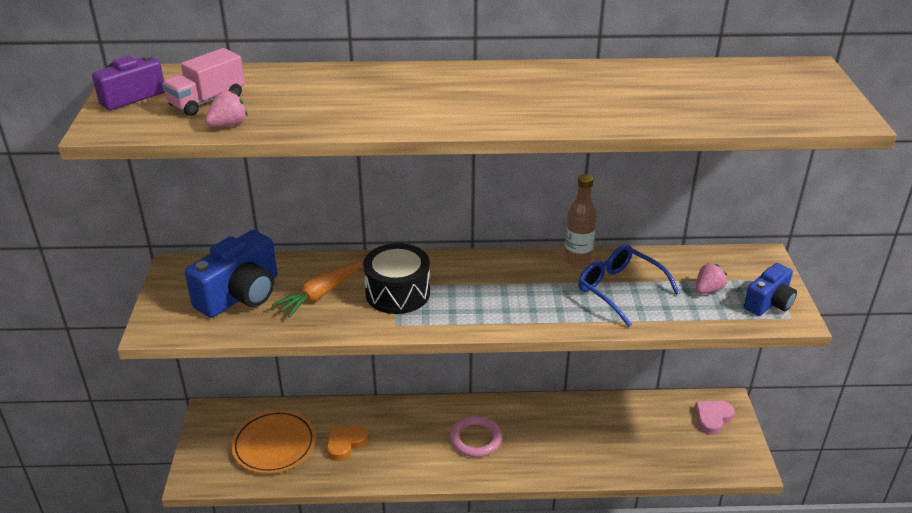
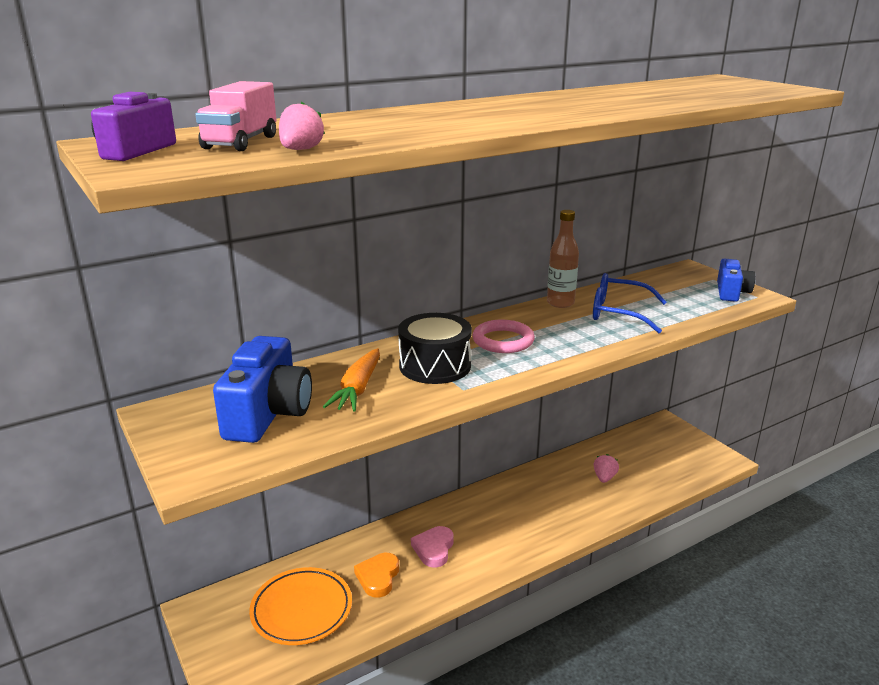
camera: 30 degrees left, 10 degrees down
pink ring [450,416,502,457] -> pink ring moved to [473,320,535,353]
pink heart [695,401,735,435] -> pink heart moved to [411,526,454,568]
pink strawberry [696,264,727,294] -> pink strawberry moved to [594,454,619,483]

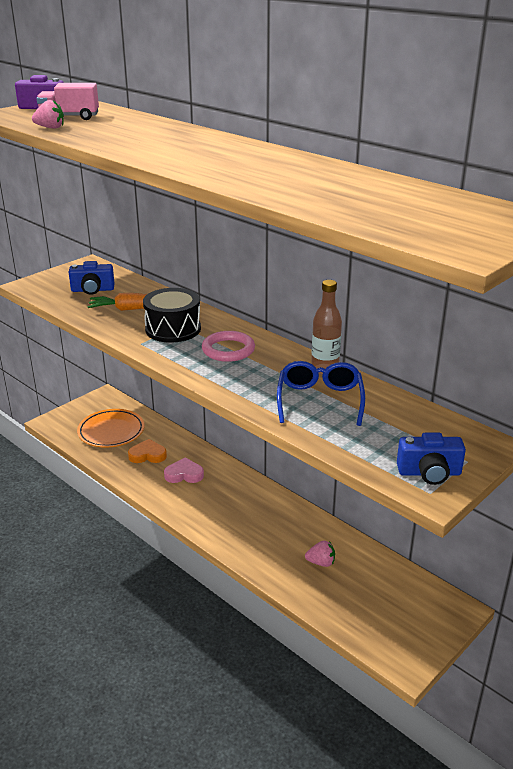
camera: 75 degrees right, 5 degrees up
blue camera [213,336,312,443] -> blue camera [69,261,115,295], size x0.61

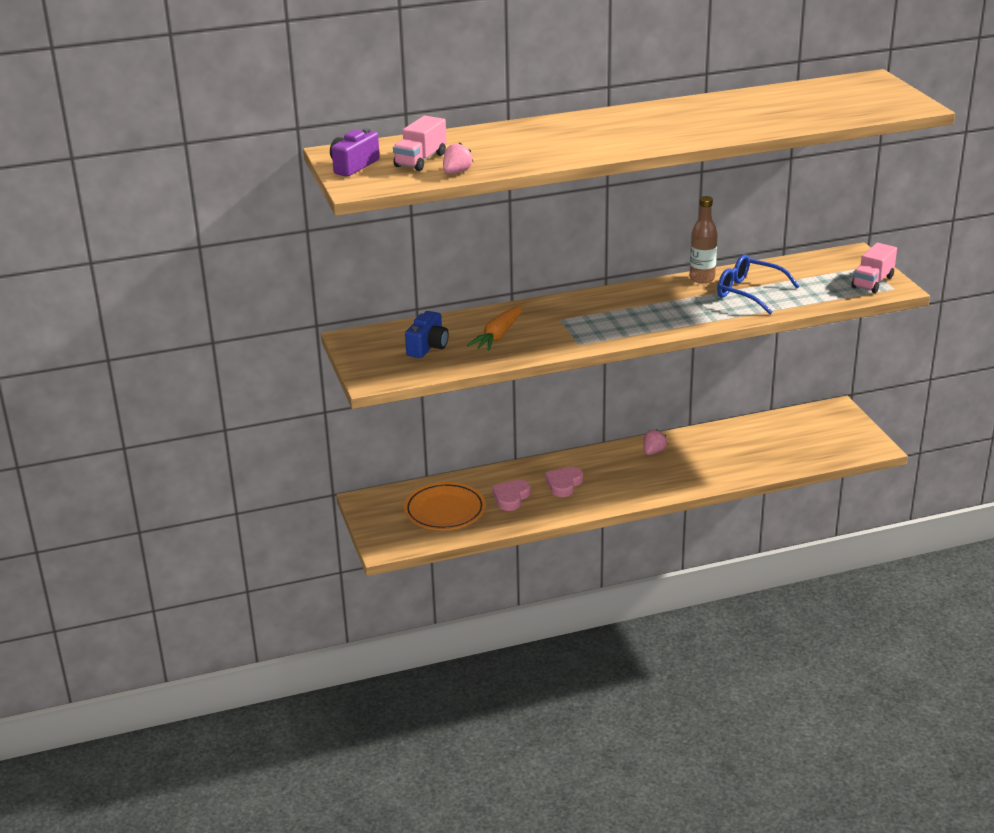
camera: 60 degrees left, 0 degrees up
orange heart [128,439,167,463] -> pink heart [492,480,531,511]
black drum [143,288,201,343] -> none
pink ring [202,331,255,362] -> none
pink strawberry [305,541,335,567] -> pink strawberry moved to [644,429,667,455]
blue camera [397,433,466,485] -> pink truck [851,243,897,293]

